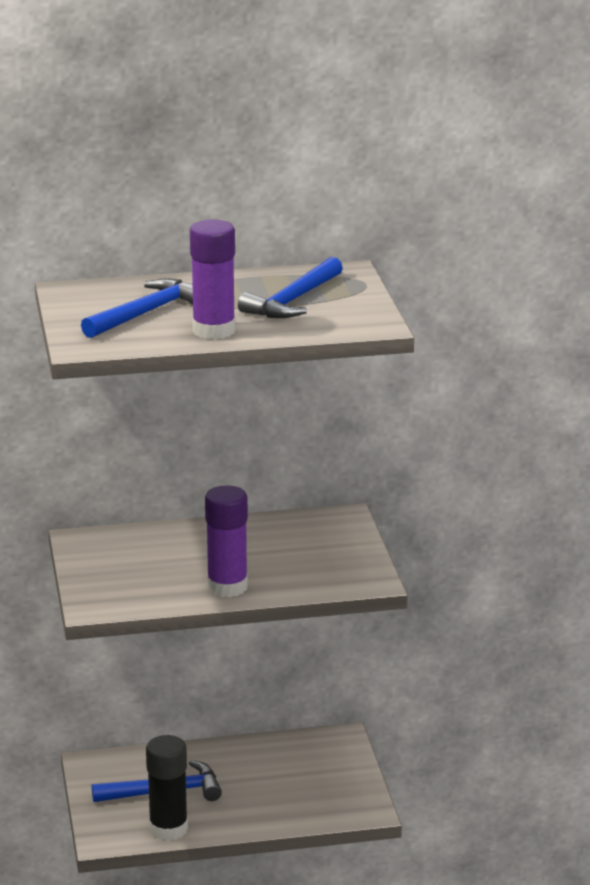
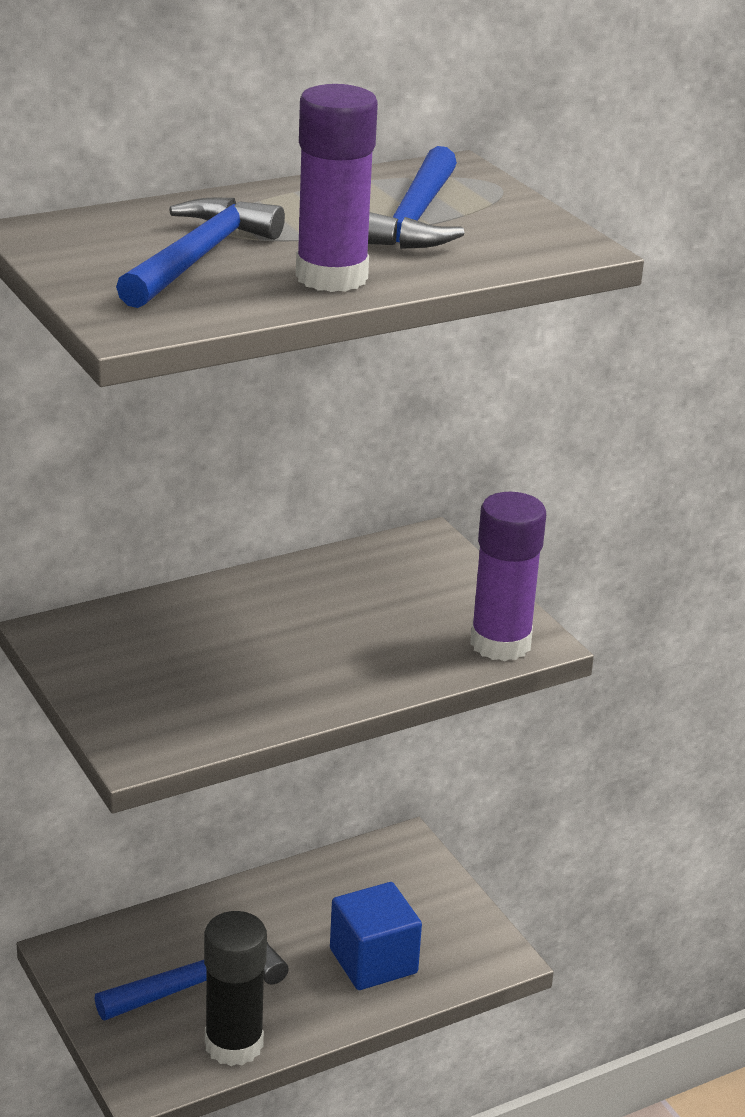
camera: 20 degrees left, 5 degrees up
purple glue stick [205,485,248,597] -> purple glue stick moved to [470,492,546,661]
none -> blue cube [330,882,422,990]

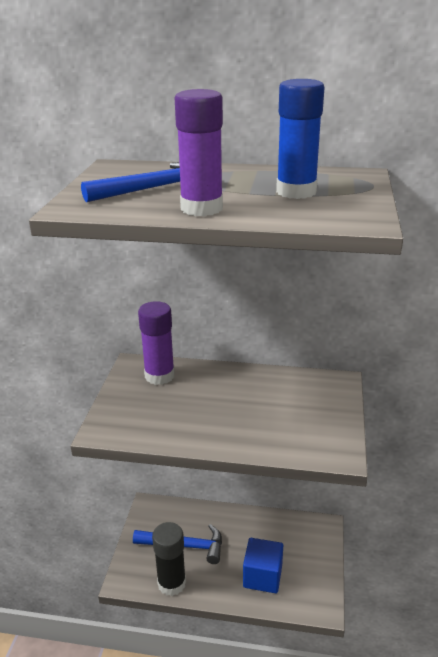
camera: 40 degrees right, 0 degrees up
blue hammer [368,146,465,249] -> blue glue stick [276,79,325,199]
purple glue stick [470,492,546,661] -> purple glue stick moved to [138,301,175,385]

